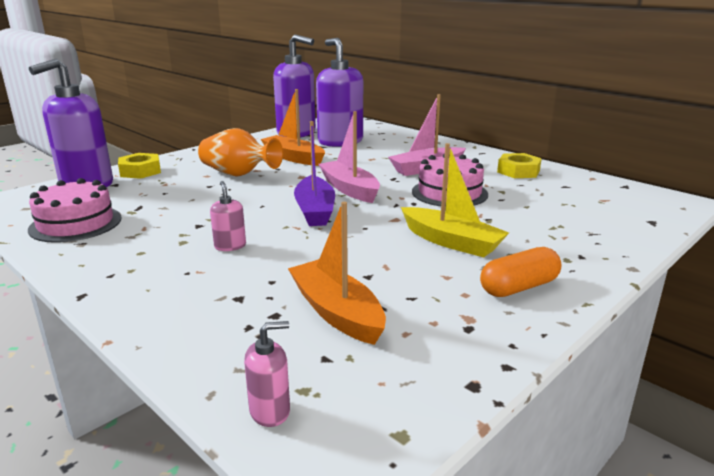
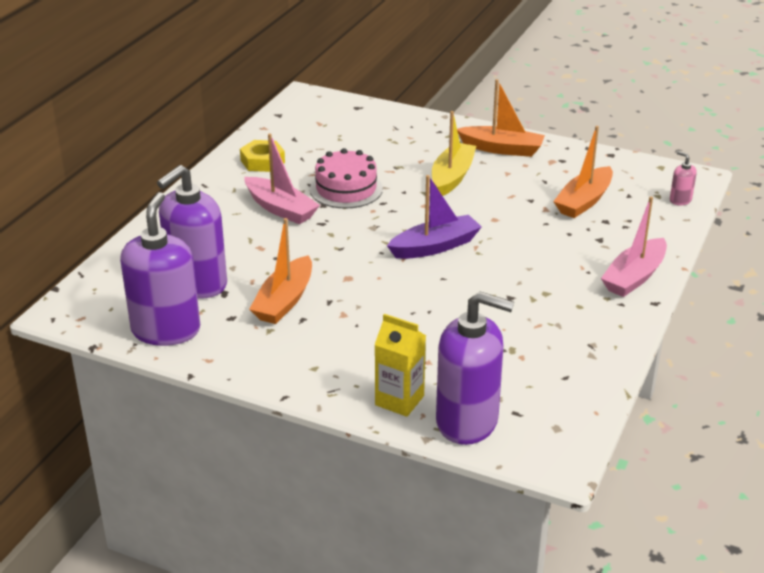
camera: 110 degrees left, 10 degrees up
pink cake [28,178,122,243] -> none
yellow nut [118,153,161,179] -> yellow carton [374,314,426,417]
orange vase [198,128,283,177] -> none
pink soap dispenser [210,181,246,251] -> none
pink boat [319,111,380,203] -> pink boat moved to [601,197,667,297]
orange capsule [480,247,561,297] -> orange boat [457,79,545,157]

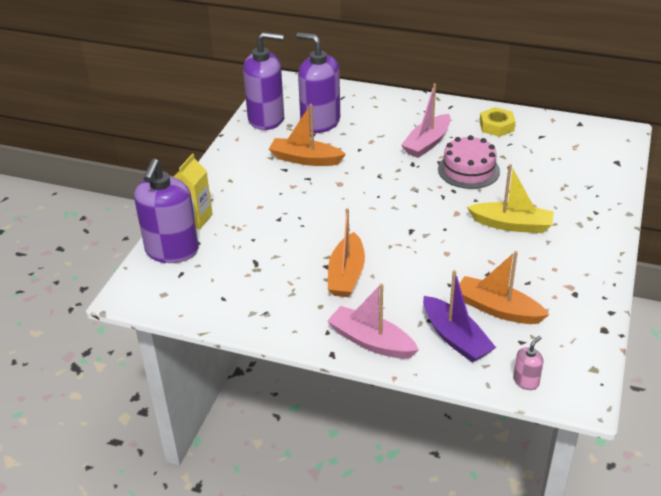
camera: 85 degrees right, 5 degrees up
purple boat [387,175,481,259] -> purple boat moved to [423,270,496,362]
orange boat [457,79,545,157] -> orange boat moved to [328,208,365,297]

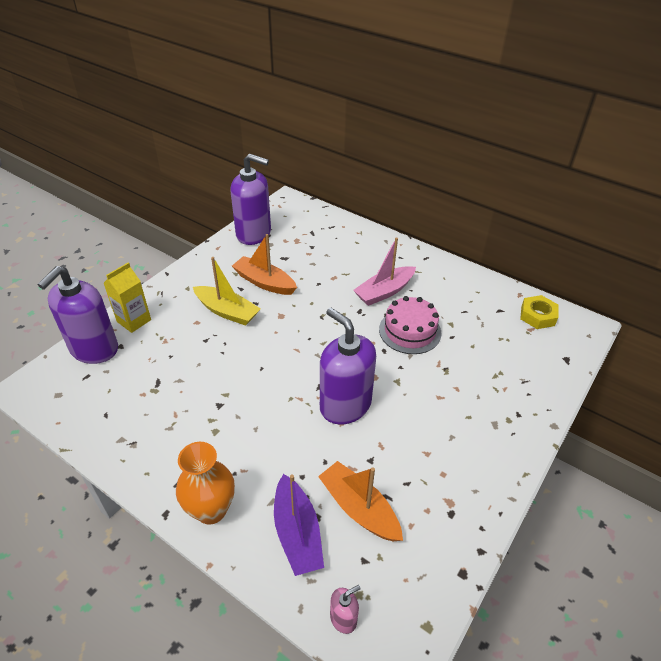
camera: 15 degrees right, 5 degrees up
purple soap dispenser [296,32,340,133] -> purple soap dispenser moved to [320,308,376,424]
pink boat [327,284,419,359] -> orange vase [176,442,235,525]
orange boat [328,208,365,297] -> none
yellow boat [467,164,554,233] -> yellow boat moved to [193,257,261,326]
yellow nut [480,107,516,137] -> yellow nut moved to [520,295,559,329]

